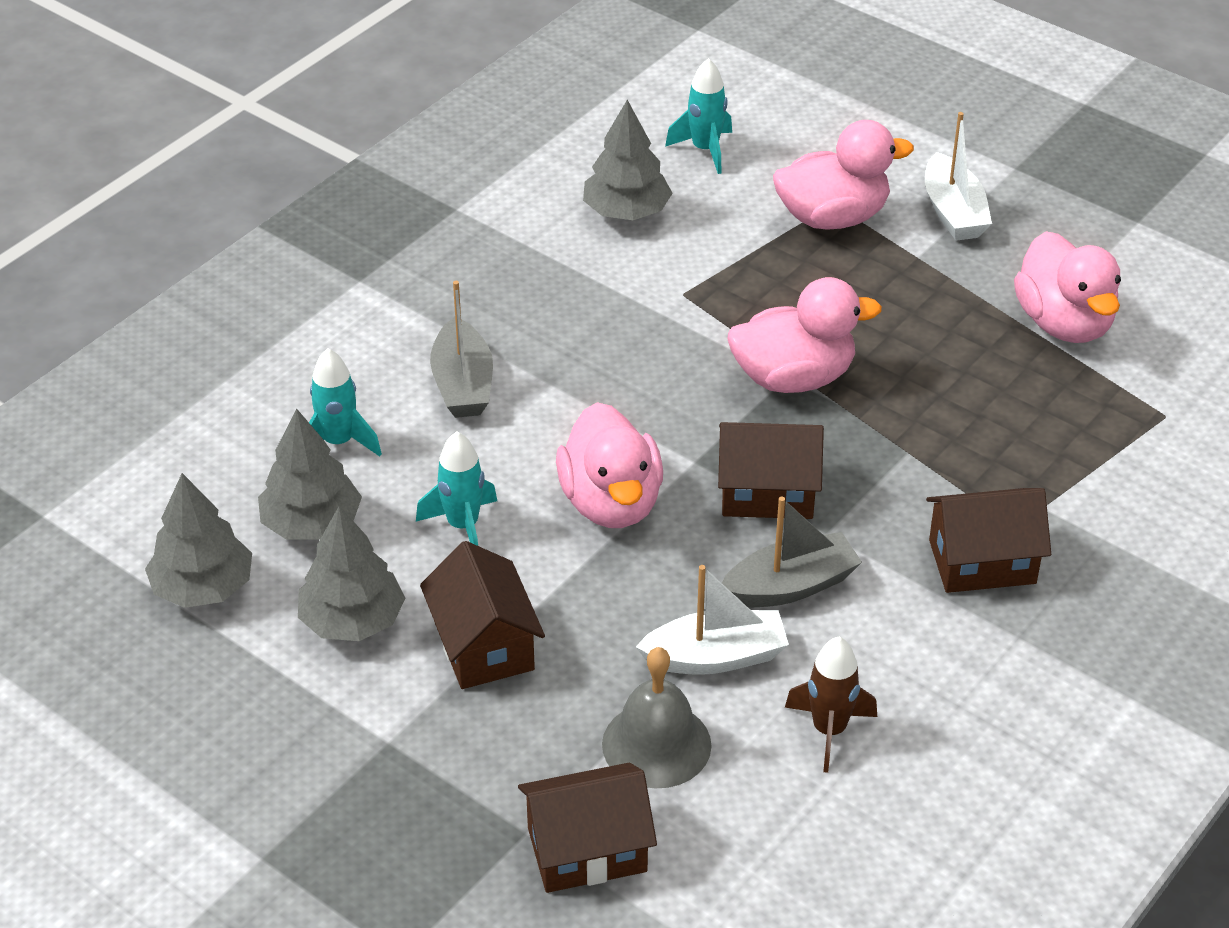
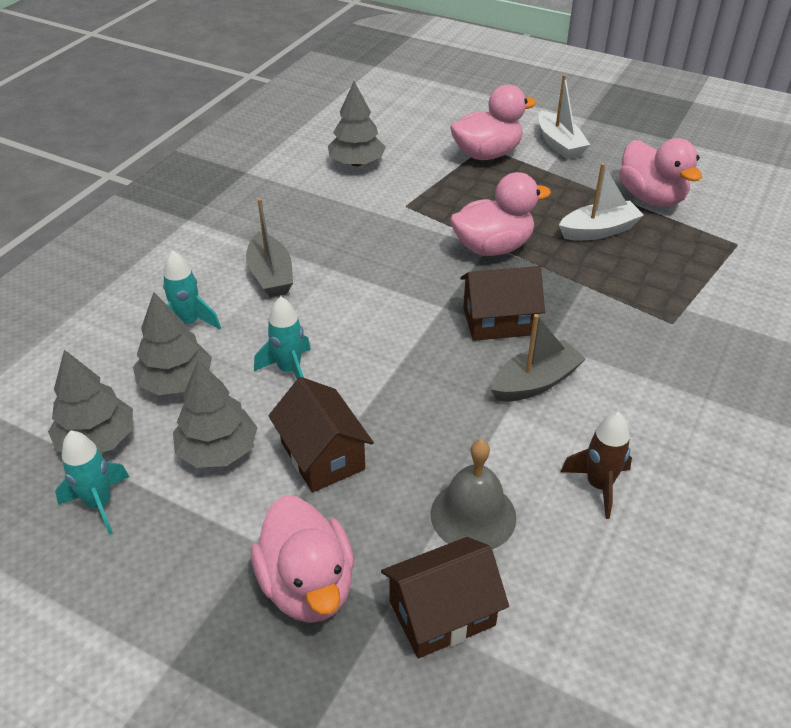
camera: 10 degrees left, 0 degrees up
pink duck [556,402,663,528] -> pink duck moved to [251,496,354,623]
white boat [636,565,789,675] -> white boat moved to [559,163,644,240]
turquoise rocket [665,58,732,174] -> turquoise rocket moved to [55,431,129,535]
brown house [926,488,1051,593] -> none

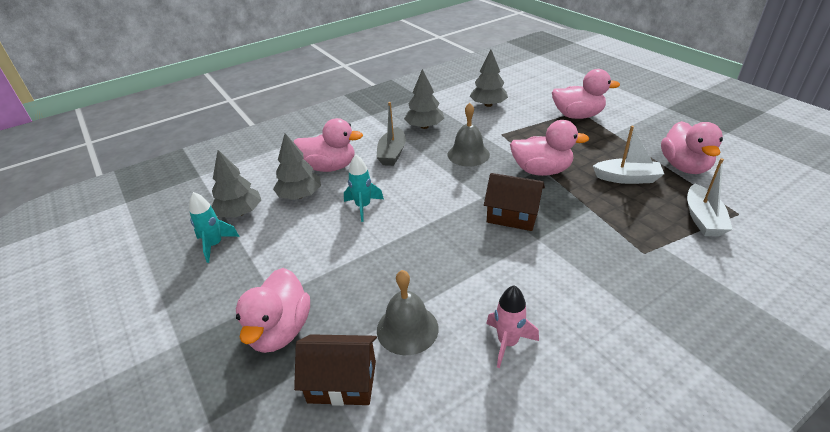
camera: 30 degrees right, 5 degrees down
turquoise rocket [163,250,221,329] -> pink duck [294,118,363,172]
grey tree [173,360,258,468] -> grey tree moved to [404,69,444,129]
brown house [268,377,374,492] -> none
grey boat [491,314,586,402] -> none
white boat [538,74,590,159] -> white boat moved to [687,158,733,237]
brown rocket [561,412,632,519] -> pink rocket [486,285,539,368]
none -> grey bell [448,103,490,166]

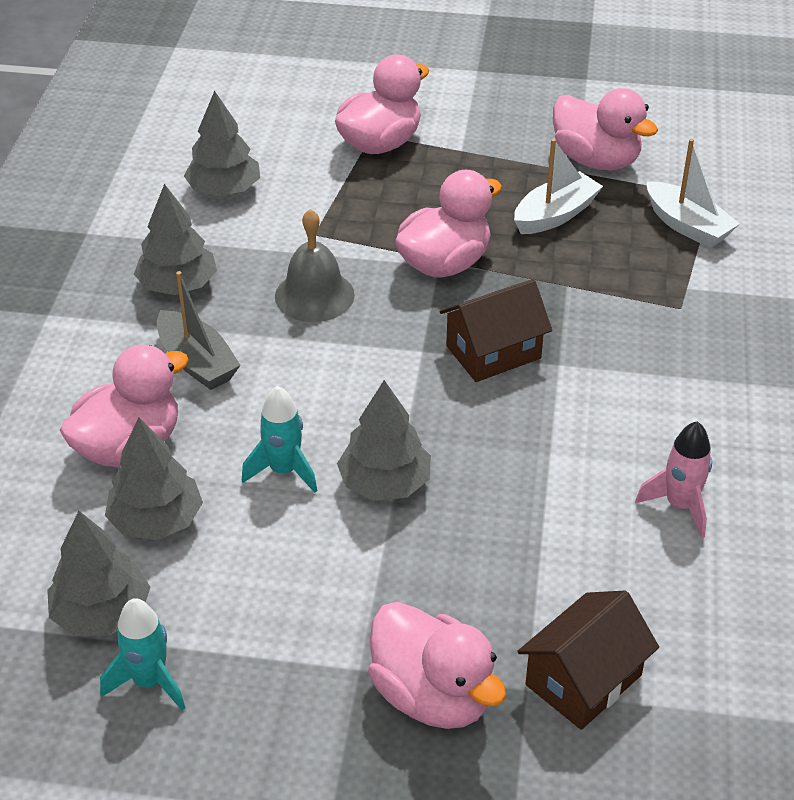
camera: 50 degrees left, 5 degrees up
grey bell [377,270,439,355] -> none
none -> grey tree [337,380,431,501]

